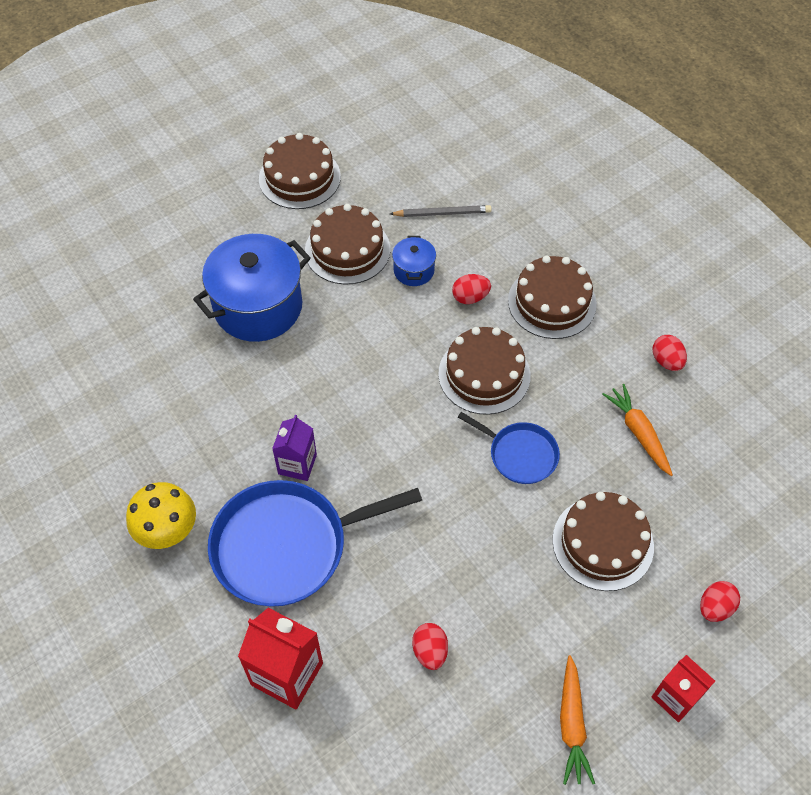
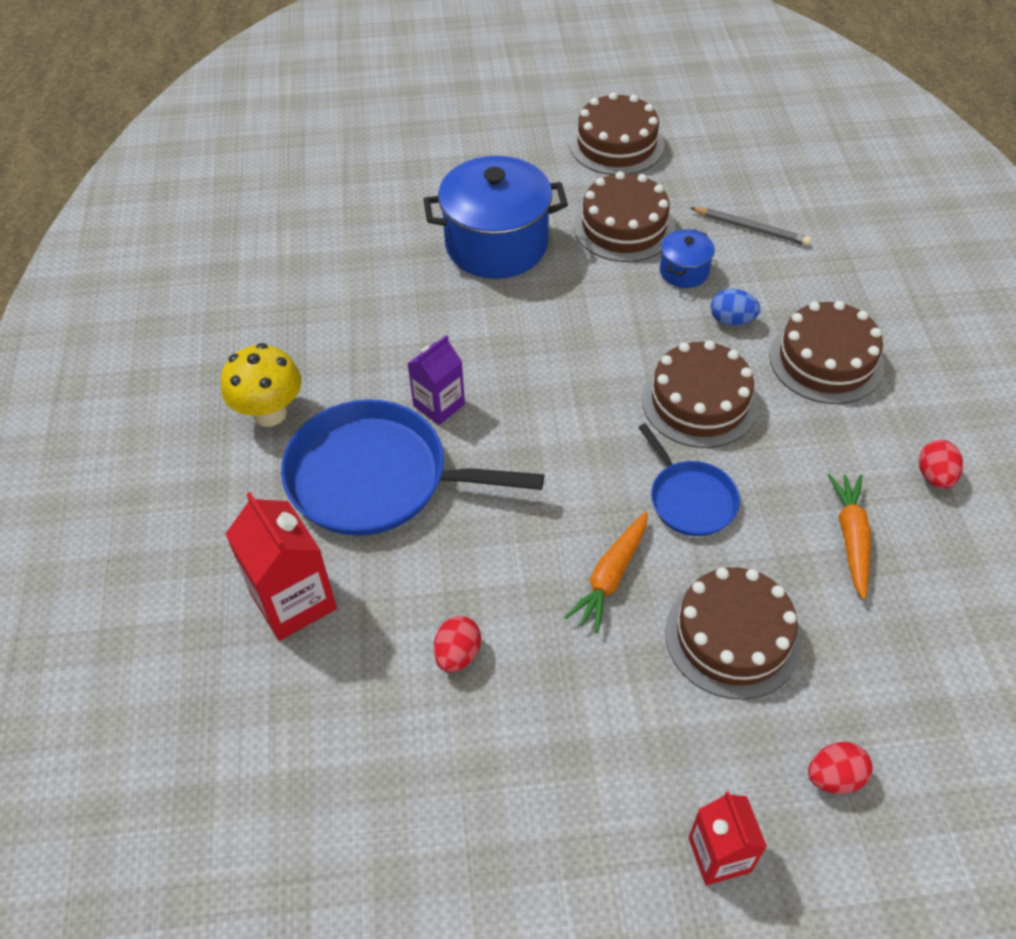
camera: 30 degrees right, 5 degrees down
red egg [452,274,491,304] -> blue egg [711,289,760,326]
orange carrot [560,655,595,785] -> orange carrot moved to [564,512,648,633]

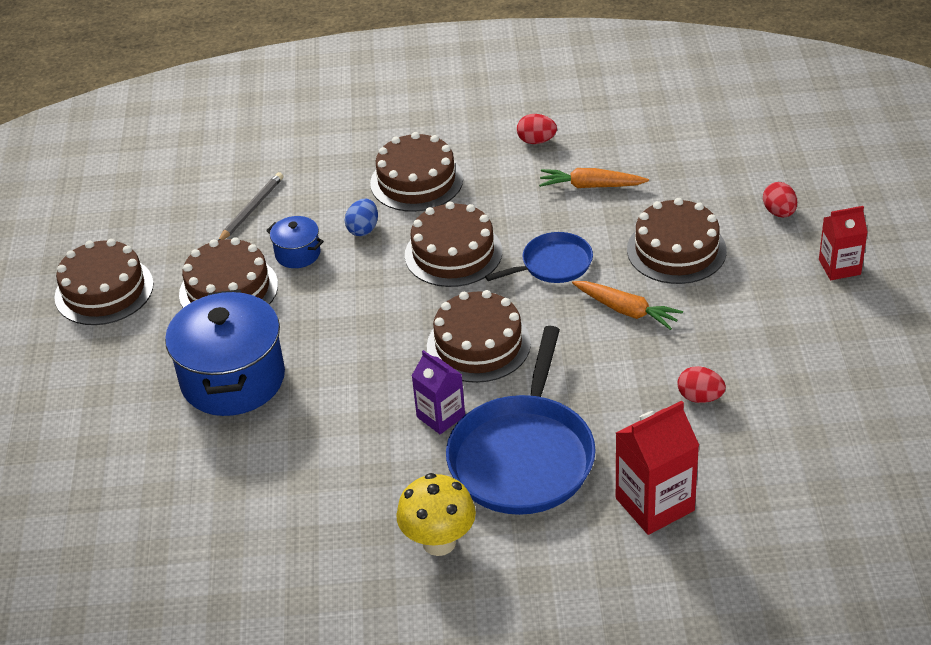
camera: 85 degrees left, 10 degrees down
none -> brown cake [427,290,531,383]

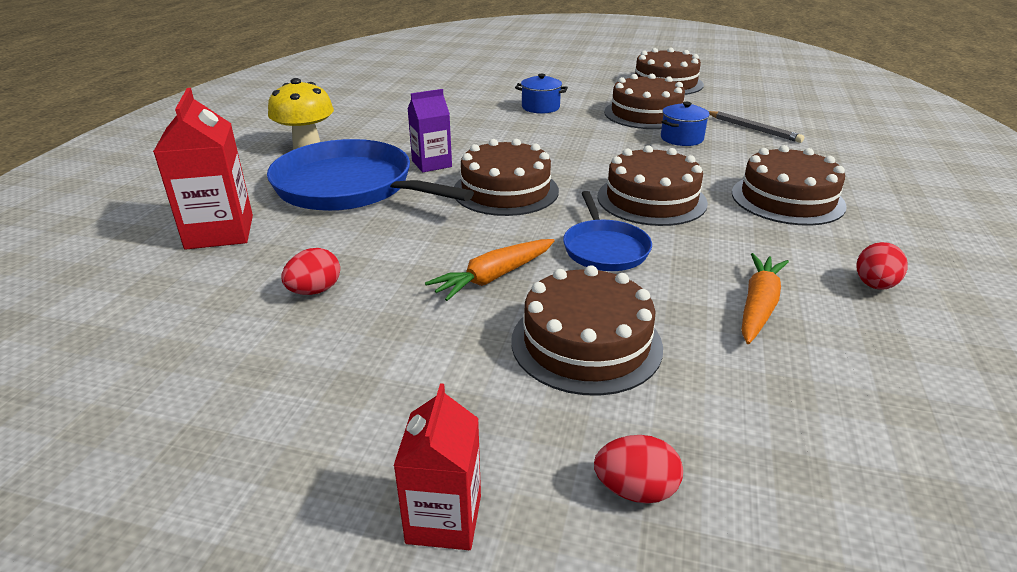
camera: 105 degrees right, 10 degrees down
blue pot [165,289,285,416] -> blue pot [515,74,568,114], size x0.47
blue egg [345,199,378,236] -> none

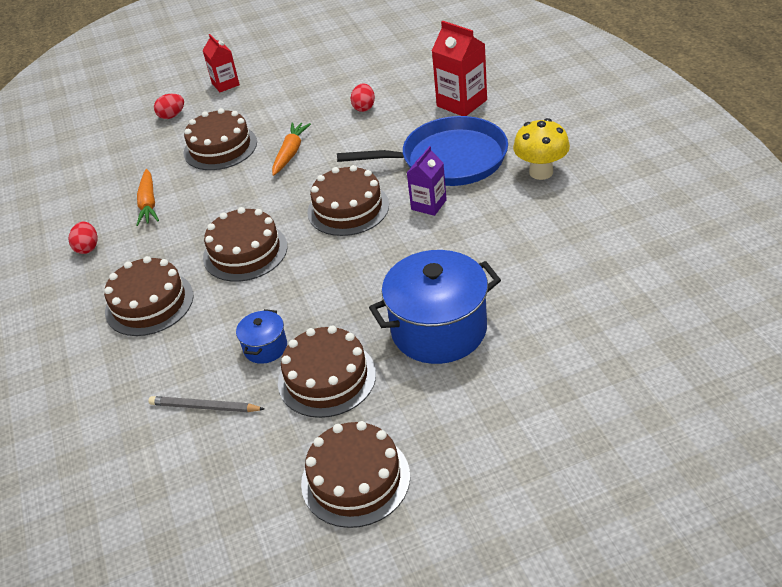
camera: 150 degrees right, 10 degrees up
blue pot [515,74,568,114] -> blue pot [369,250,501,364], size x2.13
blue pan [563,191,652,271] -> none

